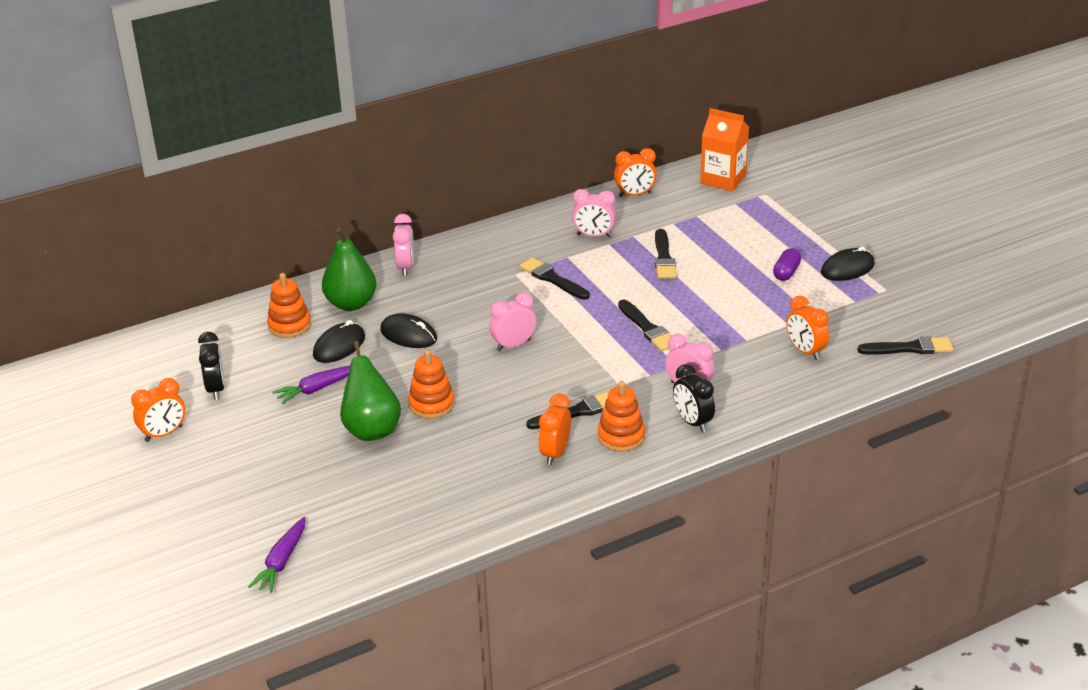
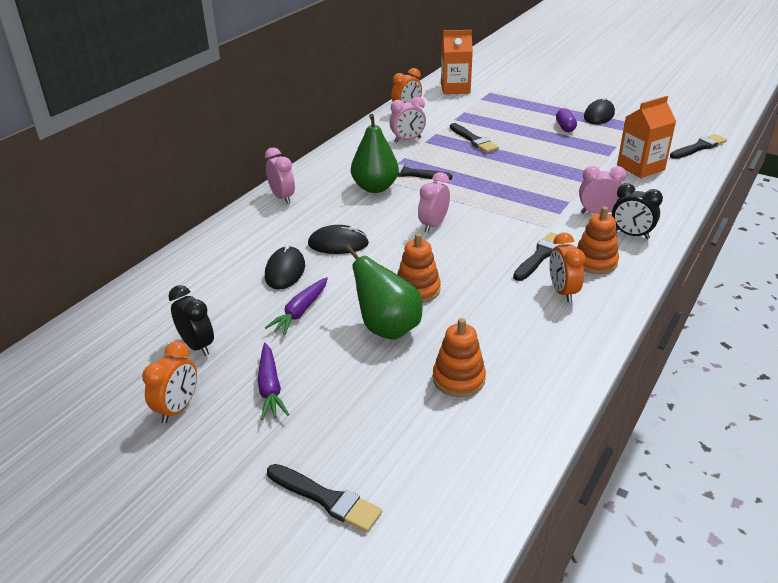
camera: 30 degrees left, 0 degrees up
purple carrot [248,517,306,593] -> purple carrot moved to [257,343,289,420]
orange stacking toy [267,273,311,338] -> orange stacking toy moved to [433,318,486,397]
green pear [322,228,376,311] -> green pear moved to [351,114,399,193]
black brush [618,300,671,351] -> black brush moved to [267,464,382,533]
orange clock [786,296,829,360] -> orange carton [617,96,676,178]

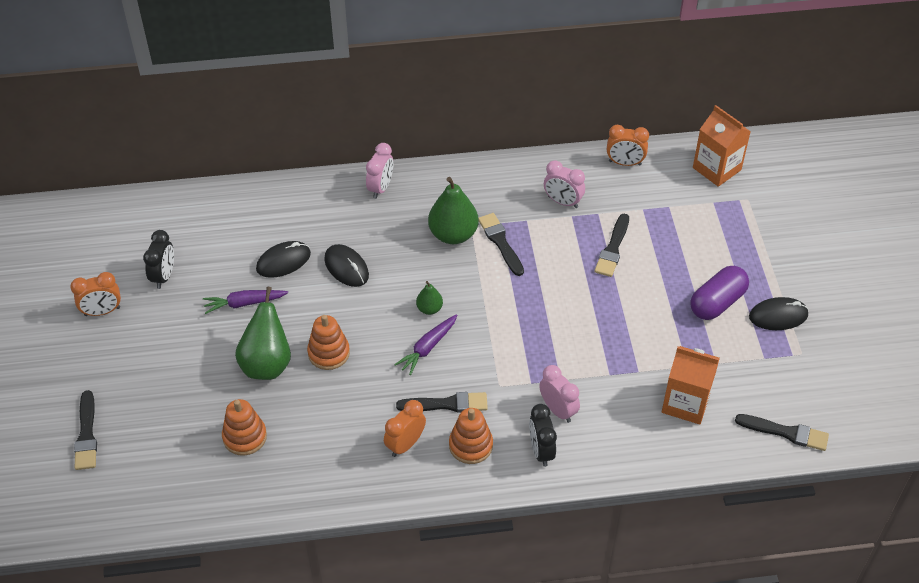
camera: 50 degrees right, 15 degrees up
purple carrot [257,343,289,420] -> purple carrot moved to [394,314,457,375]
pink clock [418,172,450,232] -> green pear [416,281,443,315]
purple capsule [556,108,577,132] -> purple capsule [690,266,749,320], size x1.67

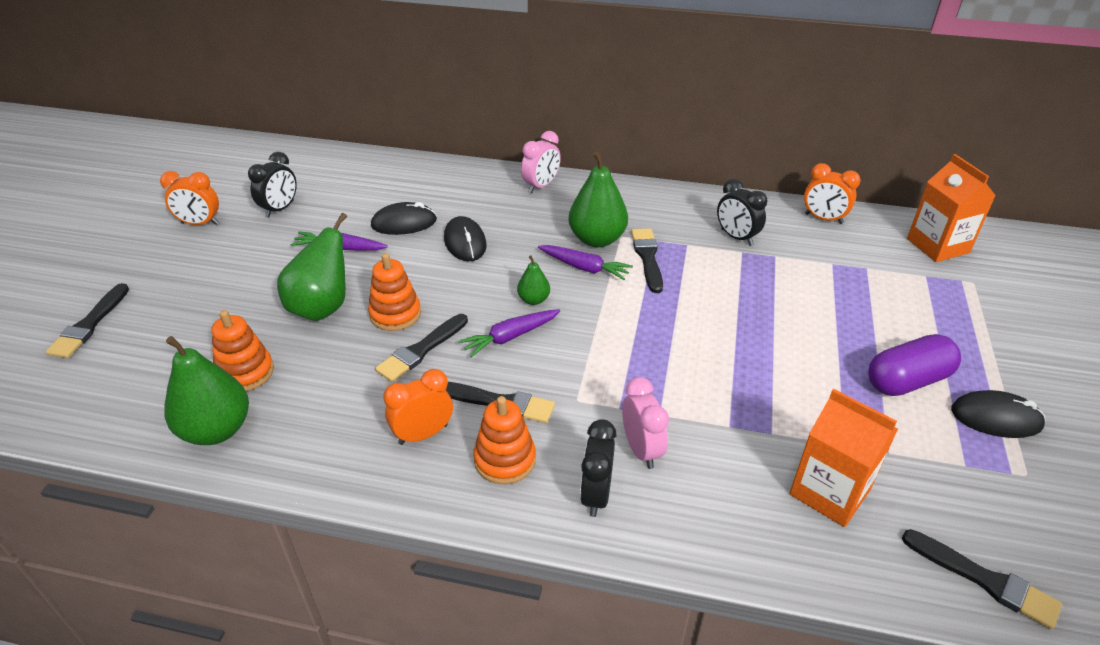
camera: 20 degrees right, 10 degrees down
pink clock [544,160,585,208] -> black clock [717,179,767,246]
black brush [594,214,629,277] -> black brush moved to [375,314,468,382]
none -> green pear [164,336,249,445]
none -> purple carrot [538,245,633,280]

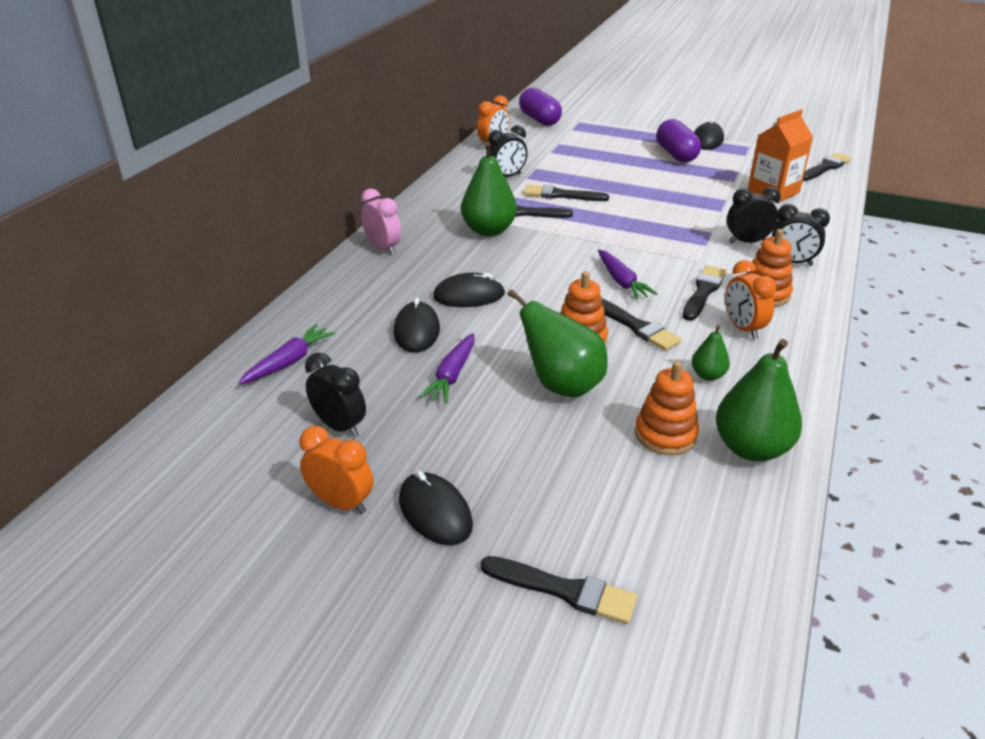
camera: 80 degrees left, 5 degrees down
orange clock [160,171,219,225] -> orange clock turned 75 degrees counterclockwise [299,426,373,514]
green pear [517,255,550,305] -> green pear moved to [691,325,730,381]
purple carrot [538,245,633,280] -> purple carrot moved to [239,324,335,384]
pink clock [622,377,669,469] -> black clock [727,187,781,244]
orange carton [907,154,996,262] -> purple capsule [519,88,562,126]
none -> black mouse [399,471,473,545]
none -> black brush [524,185,609,201]

